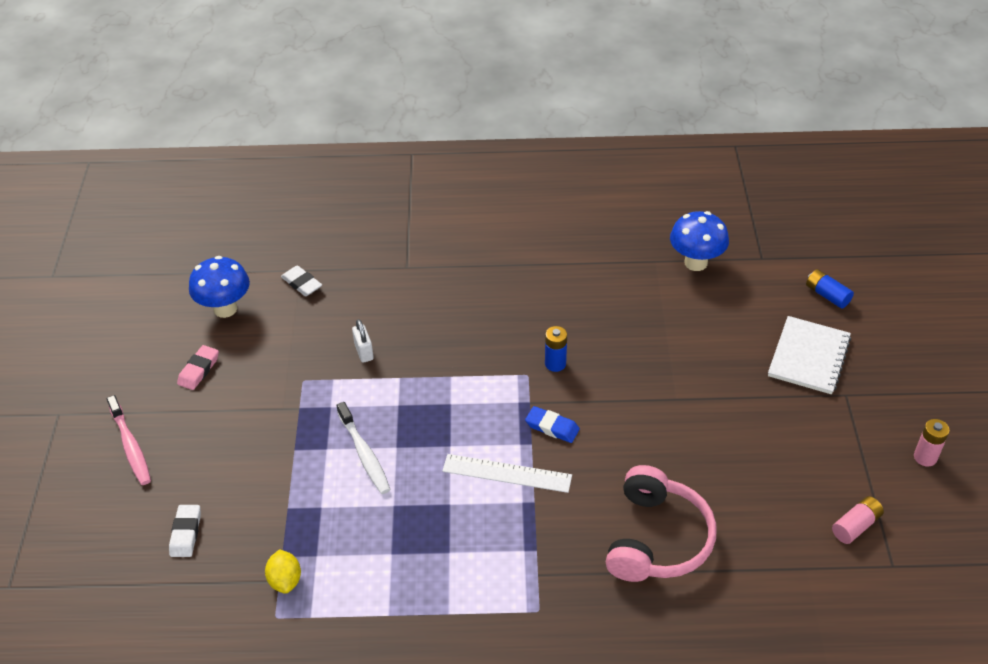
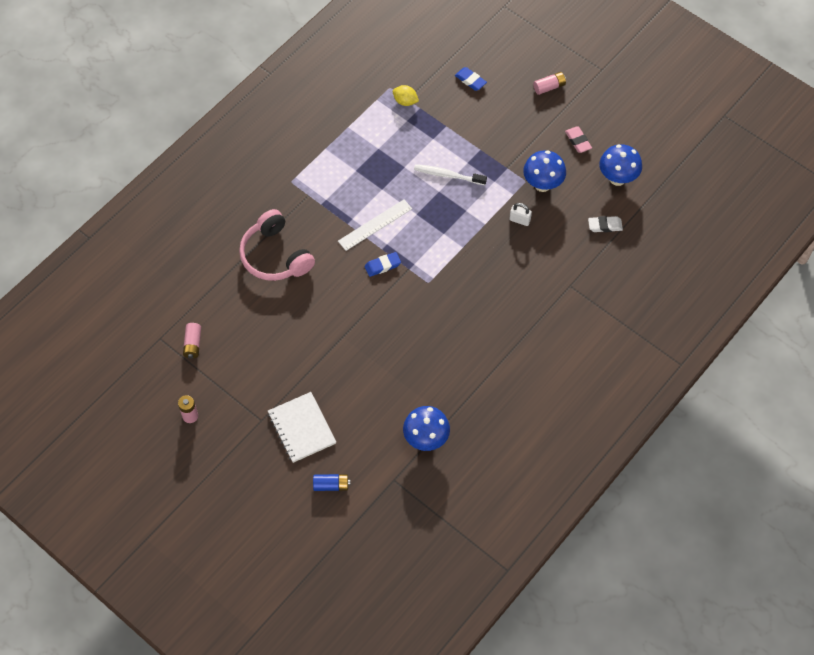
camera: 130 degrees right, 15 degrees up
pink toothbrush [106,395,151,485] -> pink battery [533,72,566,95]
white eraser [169,505,201,557] -> blue eraser [455,67,487,91]
blue battery [545,326,567,372] -> none
none -> blue mushroom [523,150,566,192]

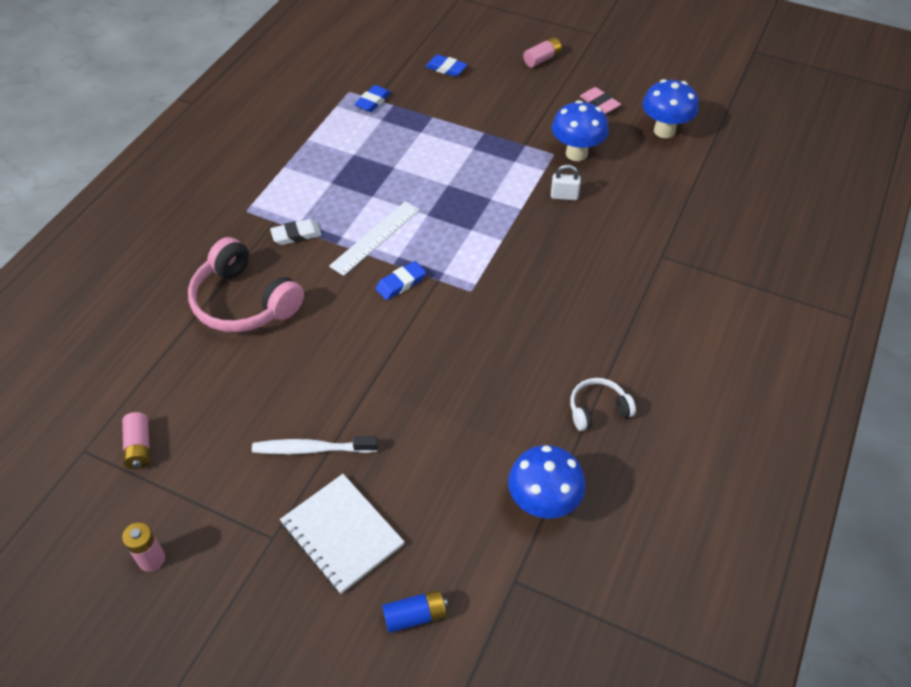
camera: 15 degrees left, 10 degrees down
yellow lemon [393,85,419,106] -> blue eraser [354,85,391,112]
white toothbrush [414,164,487,185] -> white toothbrush moved to [252,436,378,454]
white eraser [588,216,623,232] -> white eraser moved to [270,219,322,245]
none -> white headphones [570,378,636,431]

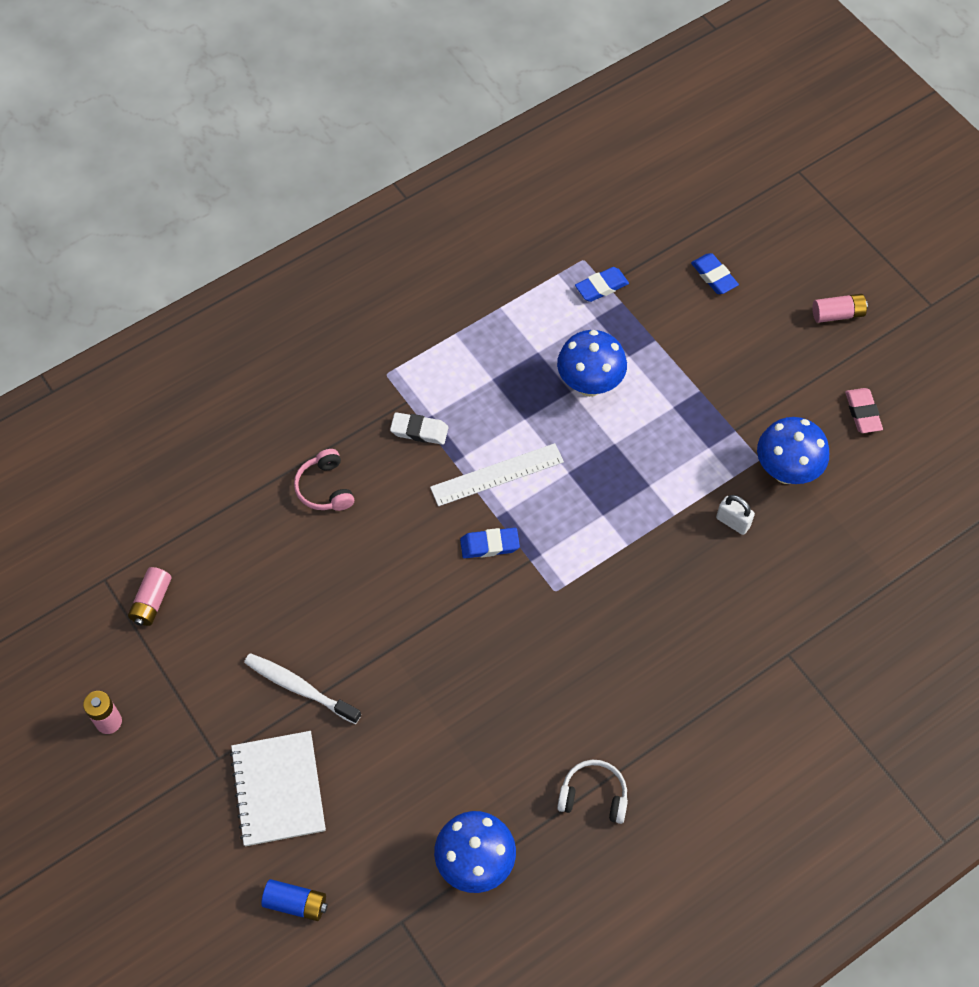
camera: 30 degrees right, 10 degrees up
pink headphones [188,237,304,332] -> pink headphones [294,449,354,511], size x0.53
blue mushroom [642,79,699,138] -> blue mushroom moved to [557,330,627,397]

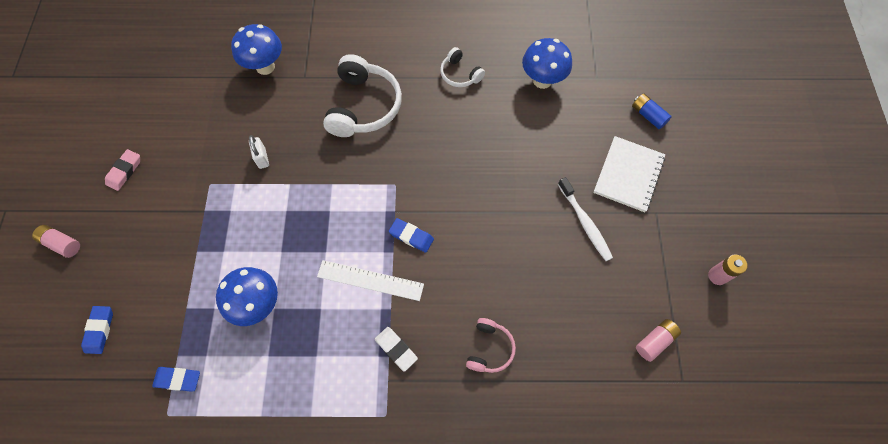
camera: 145 degrees left, 5 degrees up
blue mushroom [757,417,829,484] -> blue mushroom moved to [231,24,282,75]
none -> white headphones [323,54,402,137]

